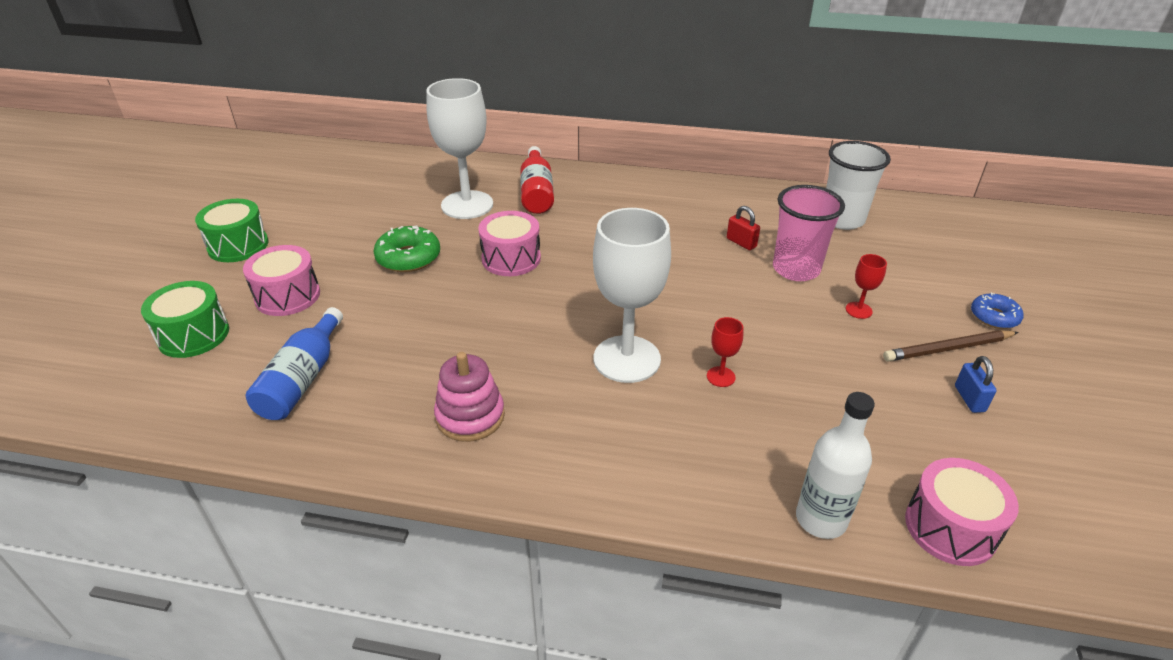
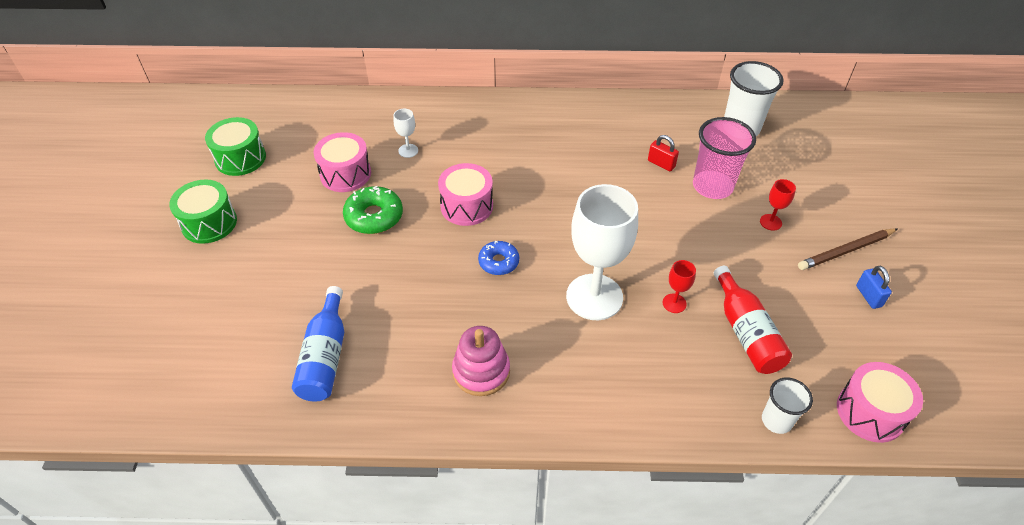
camera: 10 degrees left, 10 degrees up
green drum [141,281,229,358] -> green drum moved to [205,117,266,176]
pink drum [243,245,320,316] -> pink drum moved to [314,132,371,192]
white goblet [426,78,493,219] -> white goblet [393,108,418,158], size x0.41
red bottle [520,146,554,214] -> red bottle moved to [714,266,792,374]
white bottle [796,392,875,539] -> white cup [762,377,813,434]
blue donut [971,292,1024,329] -> blue donut moved to [478,241,519,275]

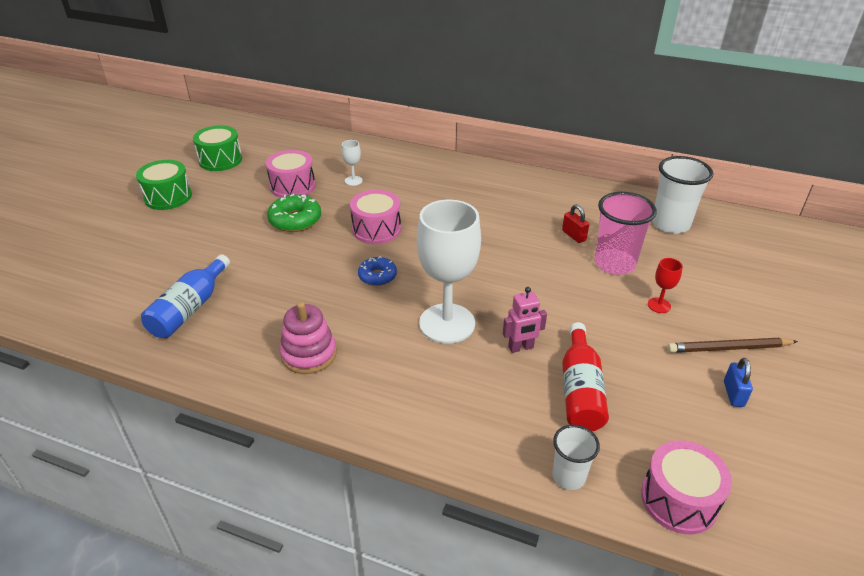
camera: 20 degrees right, 10 degrees down
red goblet [663,260,696,313] -> pink robot [503,287,547,353]

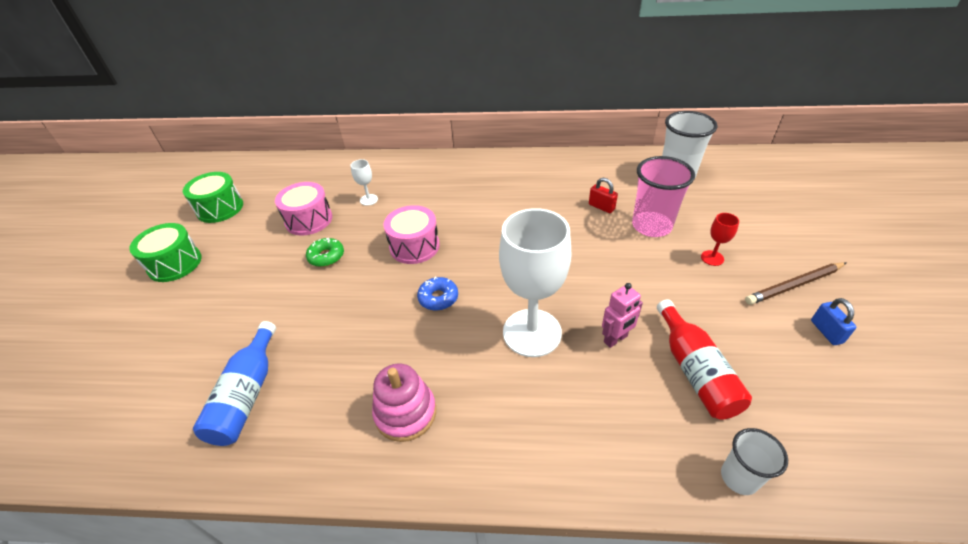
camera: 15 degrees left, 5 degrees up
green donut [267,194,321,232] -> green donut [306,238,344,267], size x0.66
pink drum [641,440,732,534] -> none

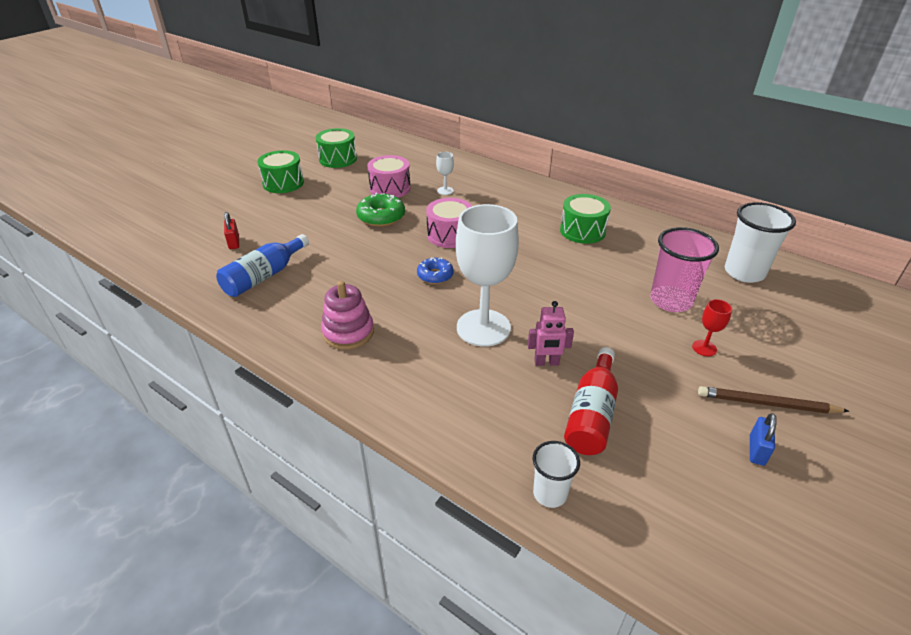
camera: 30 degrees right, 5 degrees down
green donut [306,238,344,267] -> green donut [356,193,405,227], size x1.51
red padlock [589,178,618,213] -> red padlock moved to [224,212,239,249]
none -> green drum [560,194,611,244]

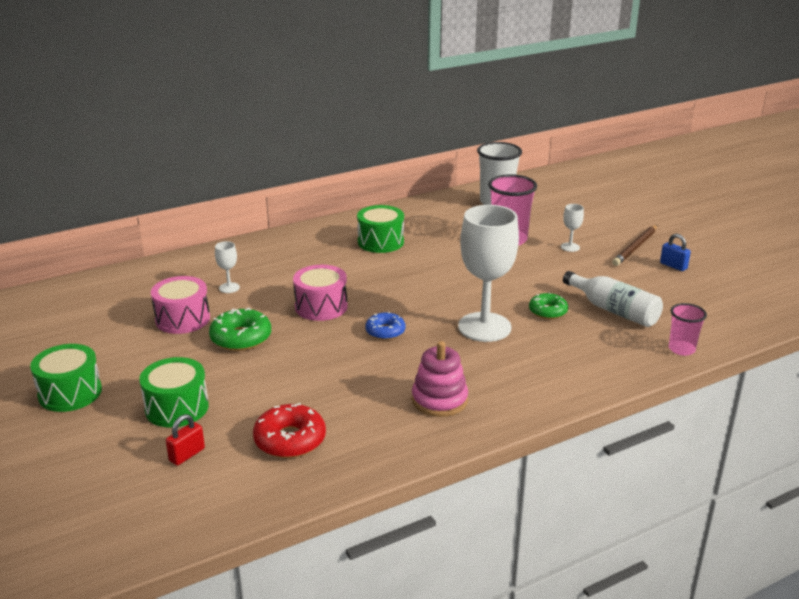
camera: 65 degrees left, 10 degrees down
blue bottle [216,234,309,297] -> red donut [253,403,326,458]
red padlock [224,212,239,249] -> red padlock turned 60 degrees counterclockwise [166,414,205,466]
green drum [316,128,357,168] -> green drum moved to [139,357,209,427]
pink robot [528,301,574,366] -> green donut [529,292,568,319]
white cup [532,441,580,508] -> pink cup [669,303,707,356]
red bottle [564,347,618,455] -> white bottle [563,271,663,327]
red goblet [692,299,732,356] -> white goblet [561,204,584,252]

